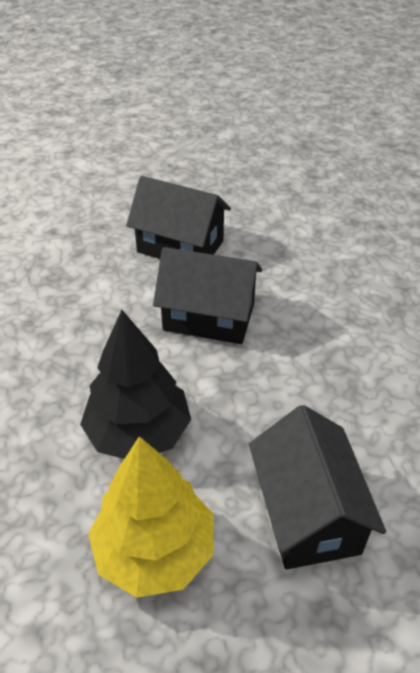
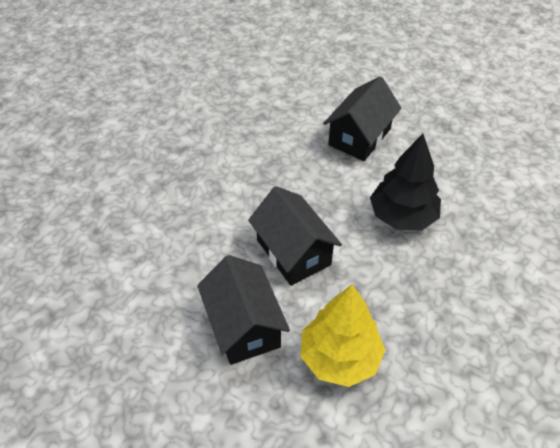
camera: 135 degrees left, 5 degrees up
yellow tree [88,436,214,598] -> yellow tree moved to [300,284,385,387]

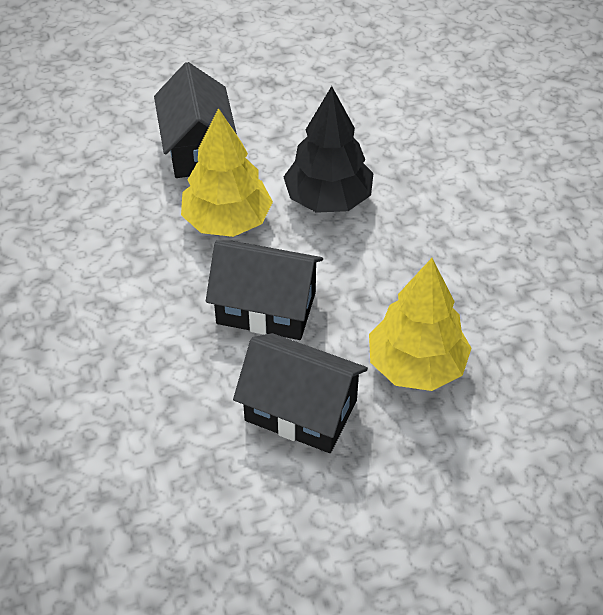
camera: 45 degrees left, 0 degrees up
none -> yellow tree [181,108,273,237]

